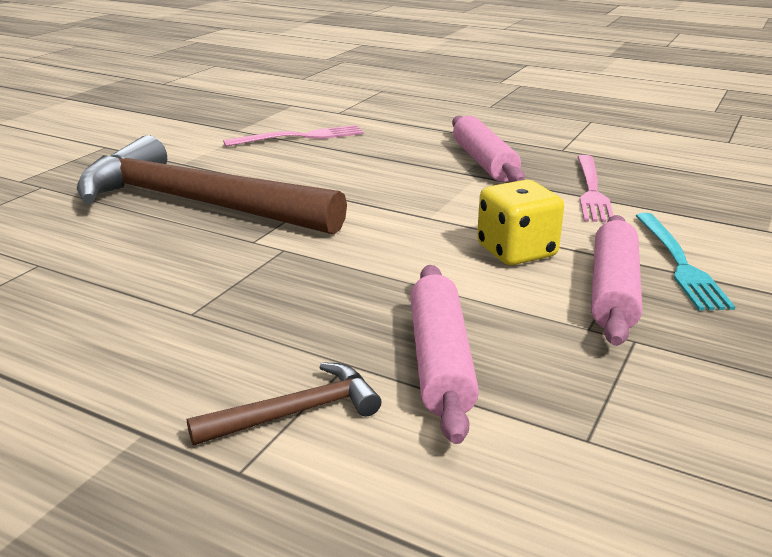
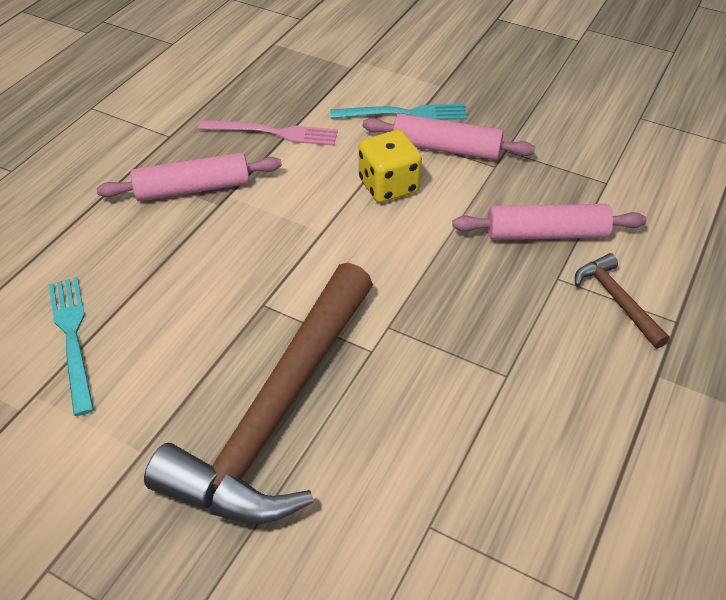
camera: 90 degrees left, 20 degrees up
pink fork [223,125,364,147] -> turquoise fork [49,277,94,416]

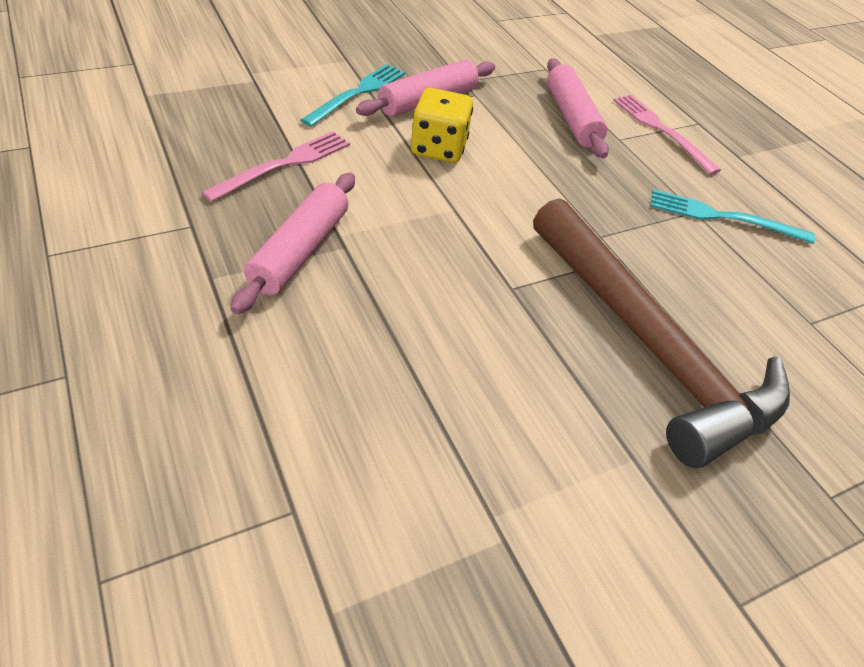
camera: 60 degrees left, 0 degrees up
turquoise fork [49,277,94,416] -> turquoise fork moved to [650,189,815,244]
pink rolling pin [452,204,647,240] -> pink rolling pin turned 45 degrees counterclockwise [547,58,609,159]
brown hammer [575,253,670,348] -> pink fork [613,95,721,175]

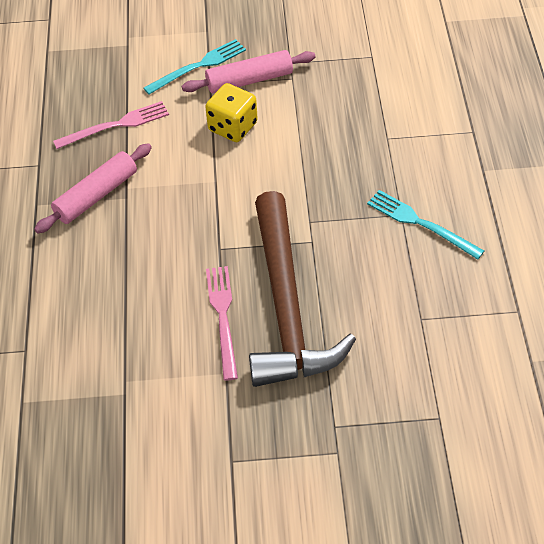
camera: 30 degrees right, 5 degrees up
pink rolling pin [547,58,609,159] -> none
pink fork [613,95,721,175] -> pink fork moved to [206,266,238,381]

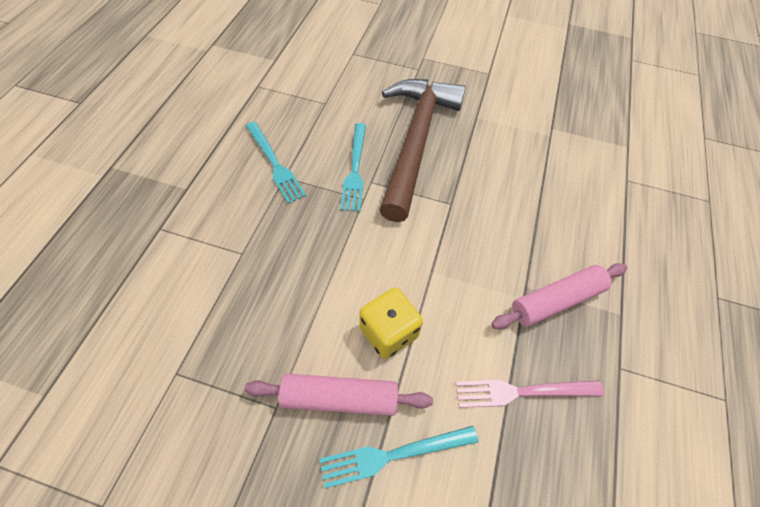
camera: 165 degrees left, 5 degrees up
pink fork [206,266,238,381] -> none
none -> turquoise fork [340,123,366,212]

